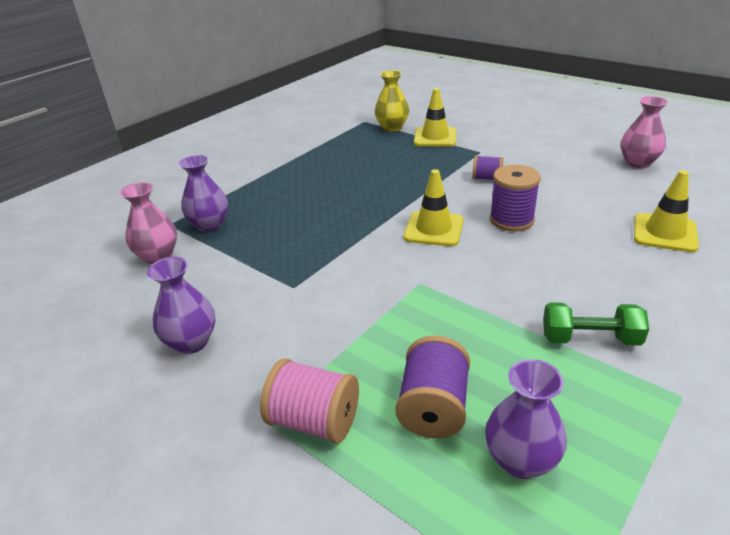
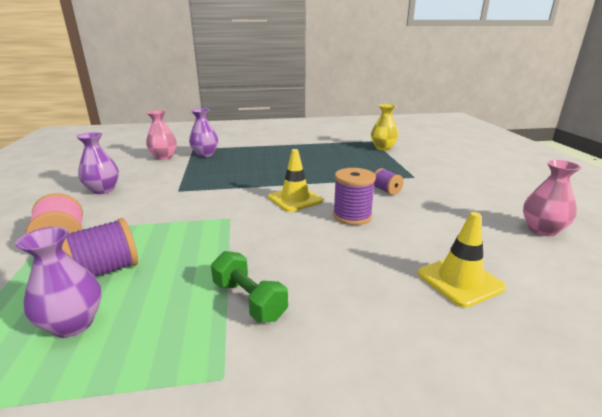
camera: 40 degrees right, 10 degrees down
yellow traffic cone [414,88,456,146] -> none

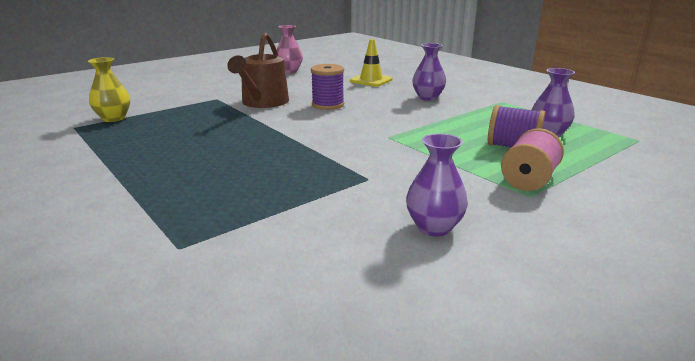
camera: 120 degrees left, 0 degrees up
pink vase [146,110,177,160] -> none
purple vase [189,108,218,157] -> purple vase moved to [412,43,446,101]
green dumbbell [211,251,288,322] -> none
yellow traffic cone [268,149,323,212] -> none
purple spool [374,168,404,195] -> brown watering can [227,33,289,108]

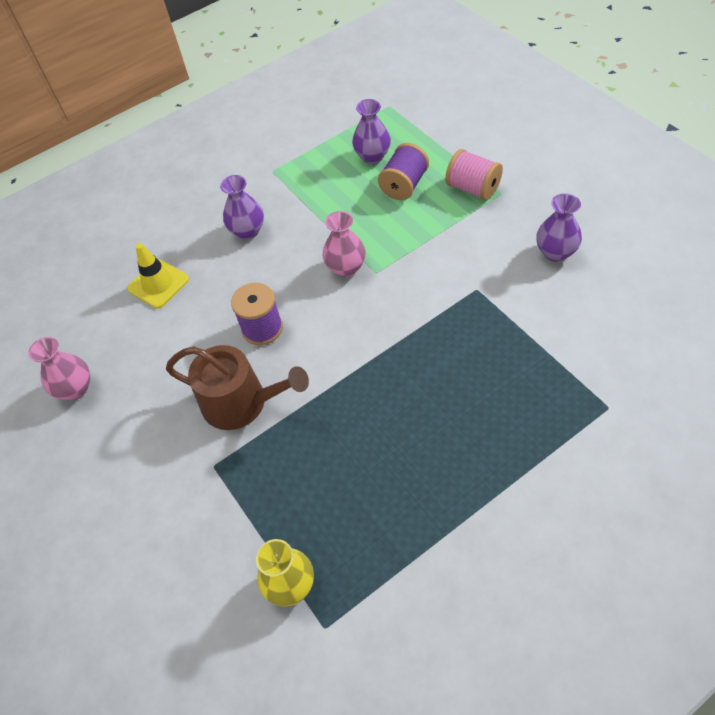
camera: 80 degrees left, 30 degrees up
none -> pink vase [323,211,366,277]

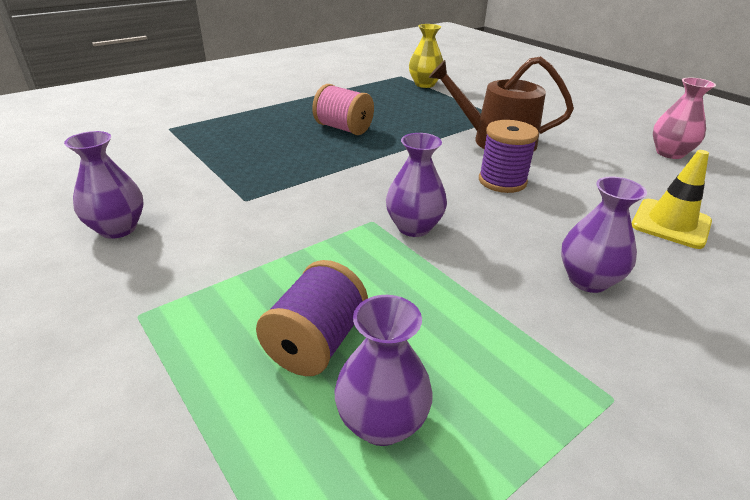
camera: 170 degrees right, 20 degrees down
pink vase [323,211,366,277] -> purple vase [386,133,447,237]
pink spool [445,149,503,200] -> pink spool moved to [312,84,374,135]

